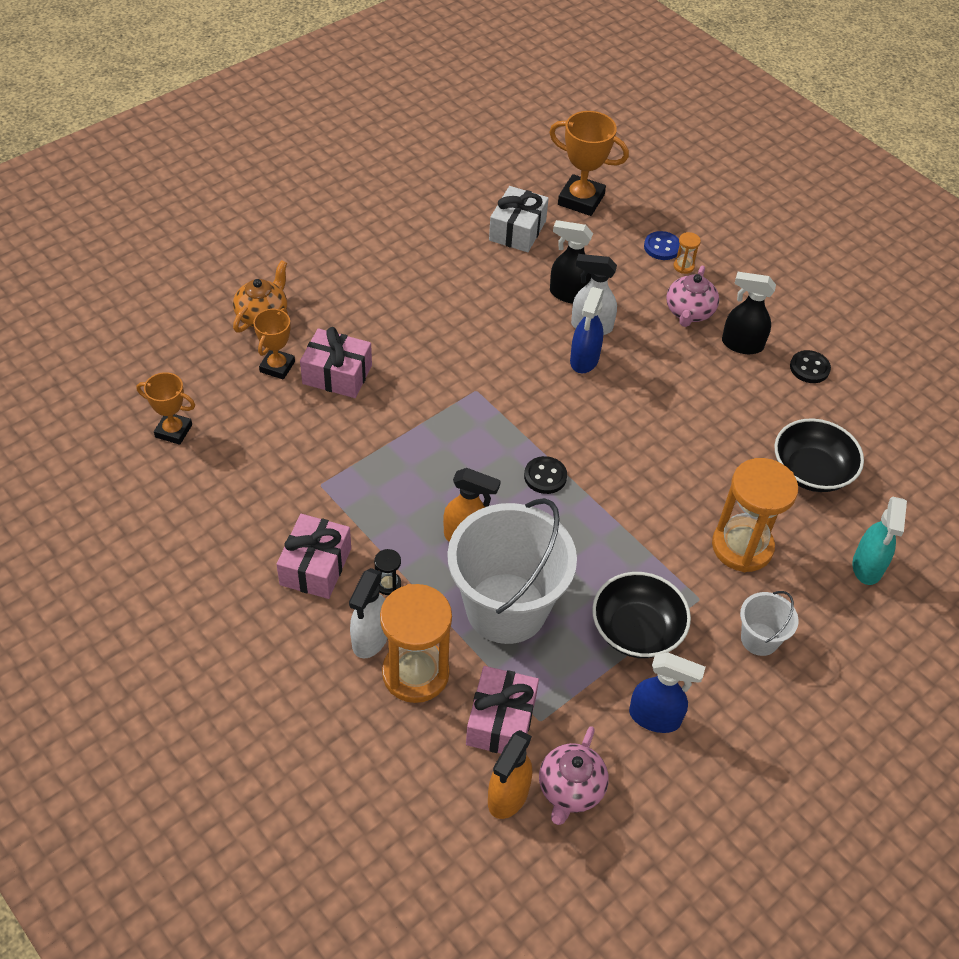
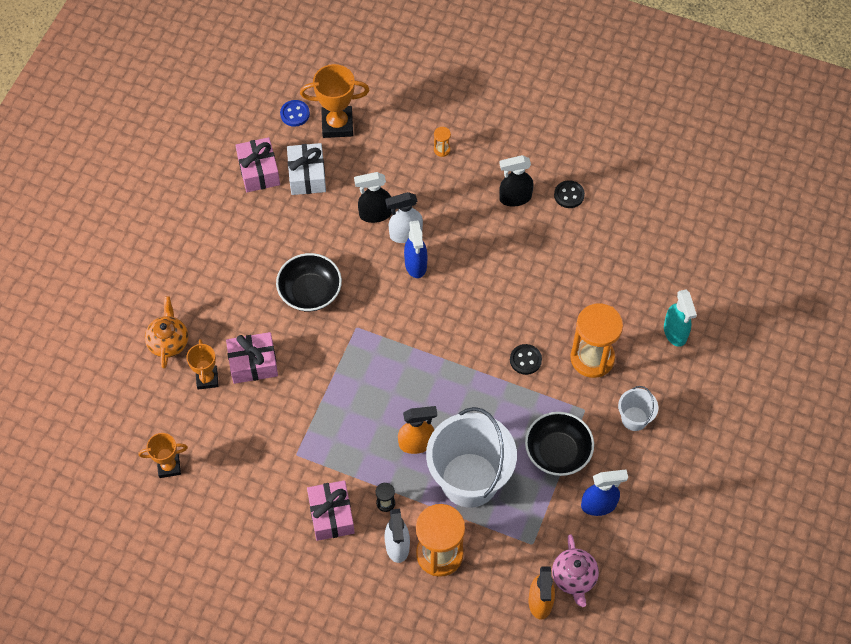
camera: 25 degrees left, 10 degrees up
pink gift [466,666,539,754] -> pink gift moved to [235,137,280,192]
black button [524,456,567,494] -> black button moved to [510,344,542,375]
blue button [644,231,680,260] -> blue button moved to [280,100,310,127]
pink teapot [666,266,719,327] -> none
black bowl [775,418,864,492] -> black bowl moved to [276,253,342,311]

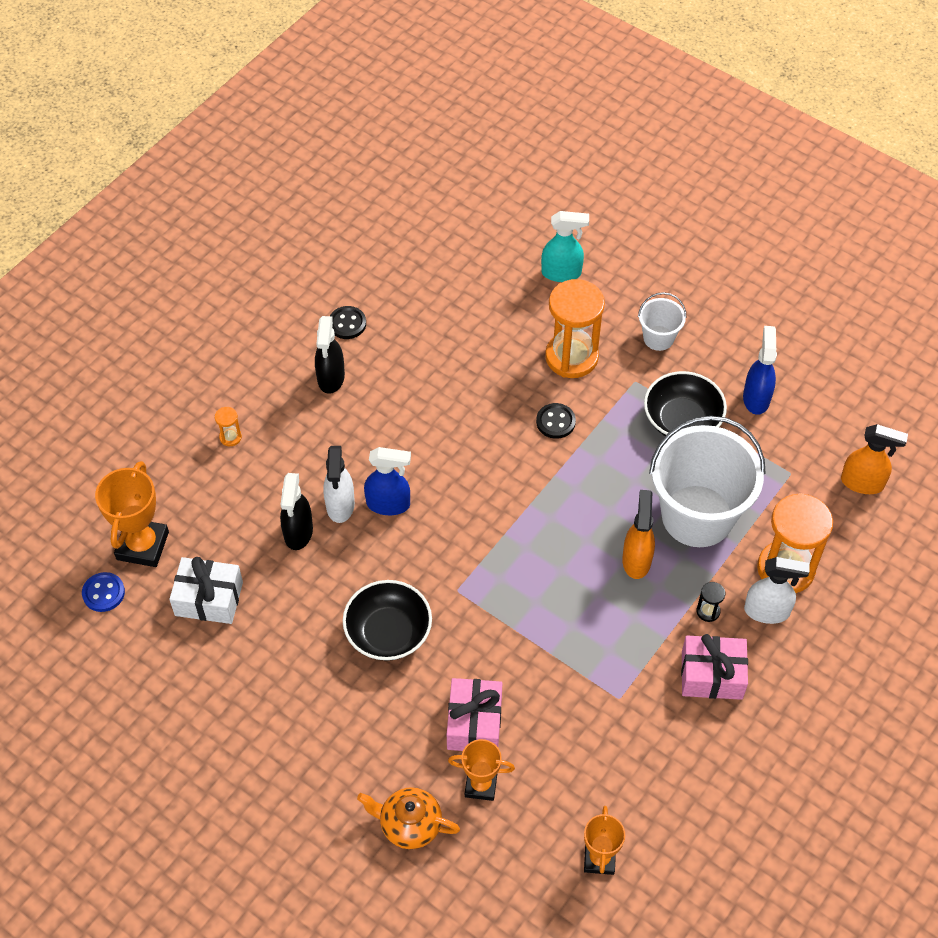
camera: 75 degrees left, 5 degrees down
pink gift [235,137,280,192] -> none
pink teapot [552,534,599,607] -> none

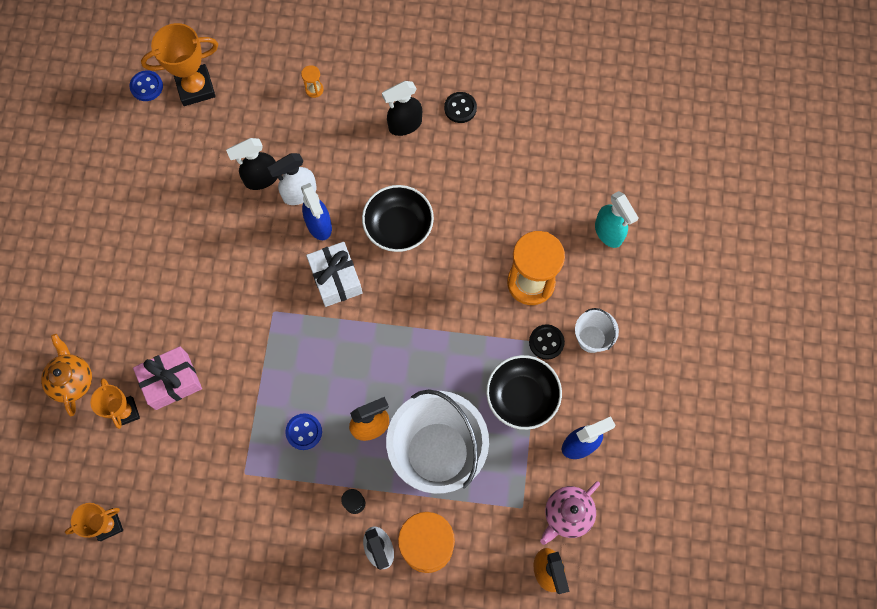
camera: 60 degrees right, 15 degrees up
white gift [169,557,243,624] -> white gift moved to [306,242,363,307]
black bowl [343,580,432,661] -> black bowl moved to [362,185,434,252]
black button [536,403,576,439] -> black button moved to [529,324,565,360]
pink gift [681,634,748,700] -> none
none -> blue button [285,413,322,450]
none -> pink teapot [540,481,600,545]

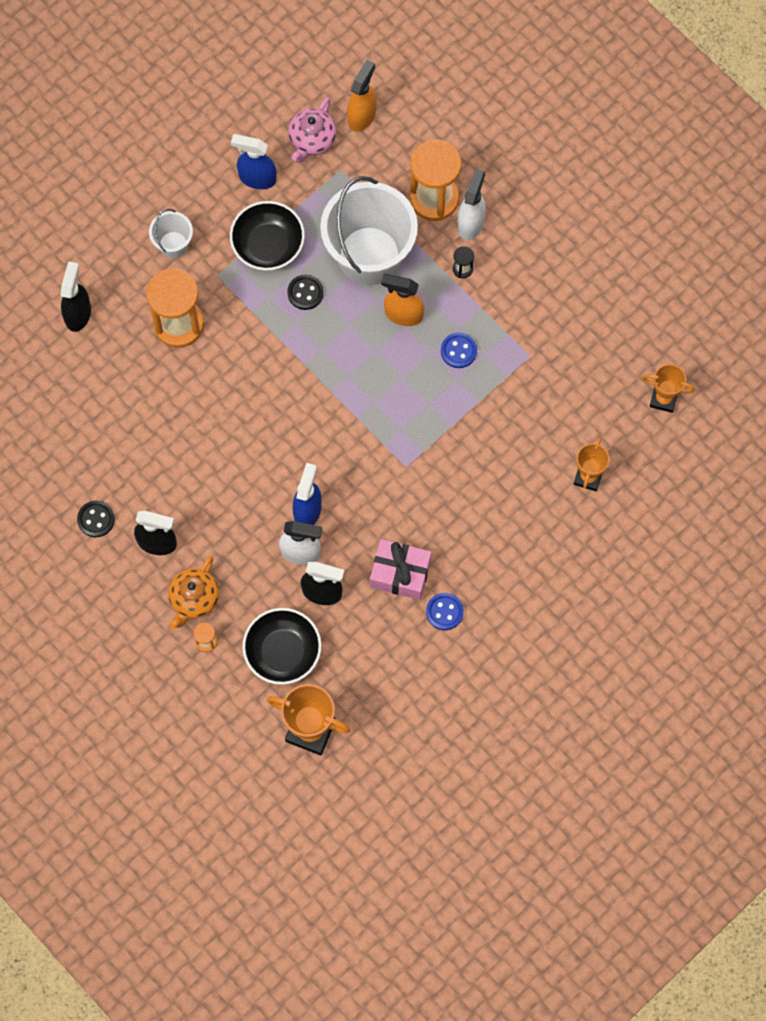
camera: 140 degrees left, 0 degrees up
orange teapot [41,334,92,416] -> orange teapot moved to [168,556,219,629]
blue button [129,70,163,101] -> blue button moved to [426,593,464,630]
pink gift [133,346,202,410] -> pink gift moved to [370,539,431,600]
white gift [306,242,363,307] -> none
black bowl [362,185,434,252] -> black bowl moved to [242,608,322,685]
black button [529,324,565,360] -> black button moved to [287,275,324,310]
pink teapot [540,481,600,545] -> pink teapot turned 120 degrees clockwise [288,97,337,163]
turquoise spray bottle [595,191,639,248] -> black spray bottle [61,261,91,332]

